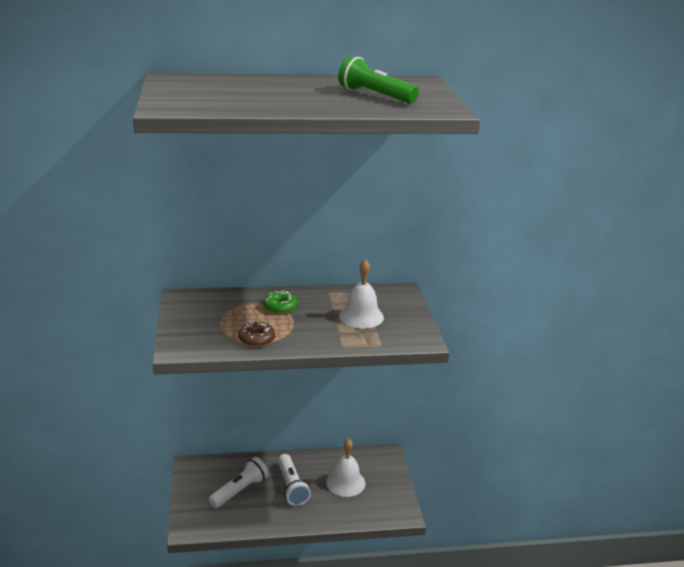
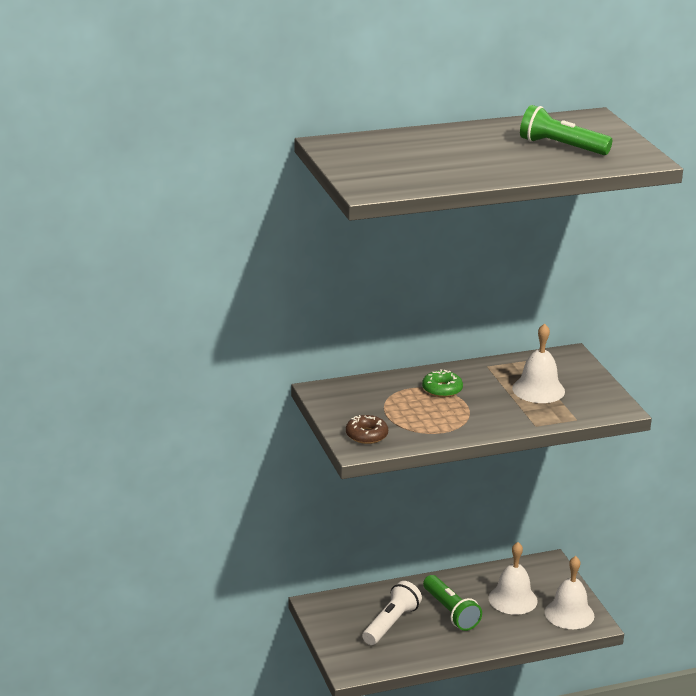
camera: 10 degrees left, 0 degrees up
brown donut [238,321,275,347] -> brown donut moved to [346,415,388,444]
white flashlight [278,454,311,506] -> green flashlight [423,575,482,631]
none -> white bell [545,556,594,629]

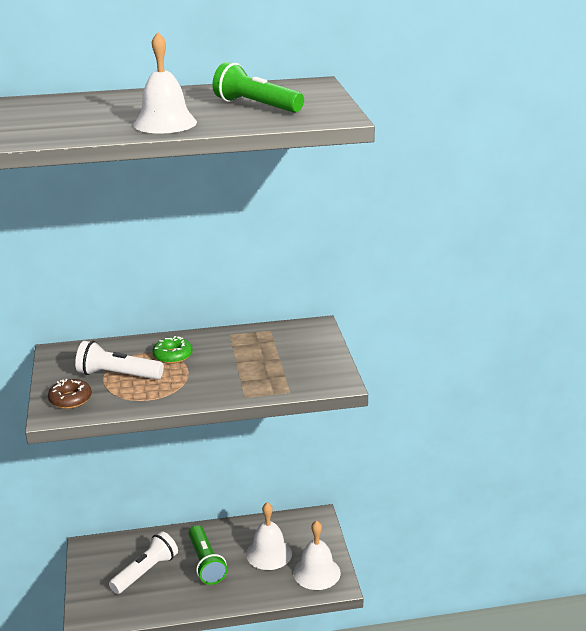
camera: 10 degrees right, 0 degrees up
white bell [512,323,565,403] -> white bell moved to [133,32,197,134]
none -> white flashlight [75,341,164,380]

